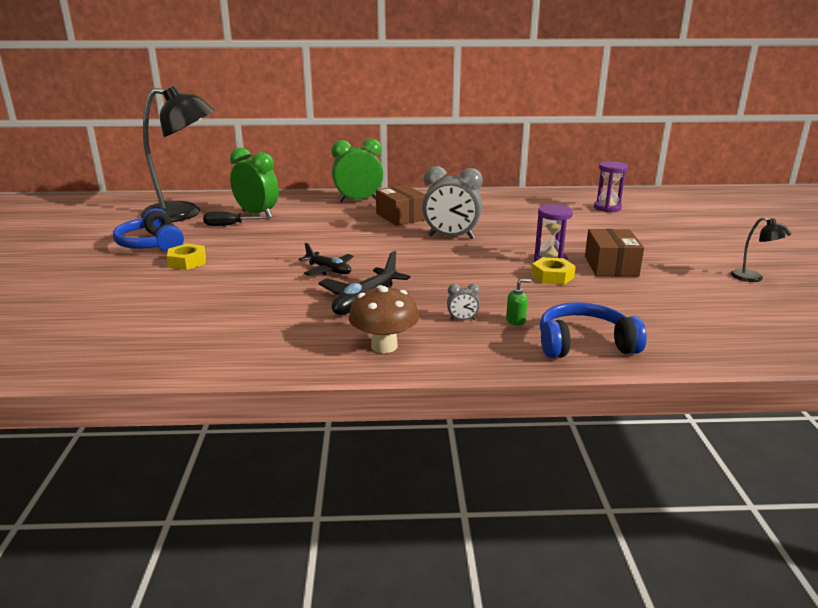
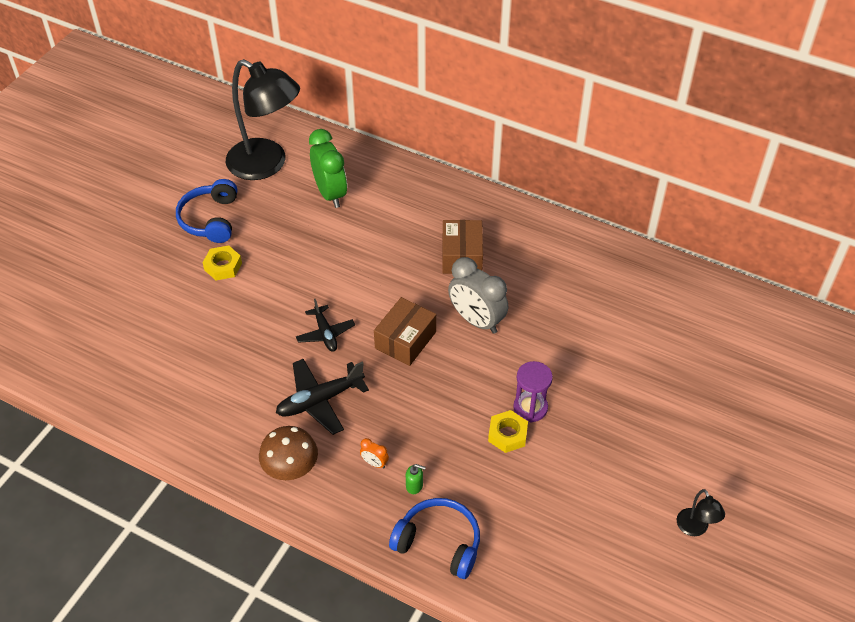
camera: 30 degrees right, 25 degrees up
black screwdriver [203,212,271,226] -> none
green clock [332,139,383,202] -> none
grey clock [447,284,480,320] -> orange clock [360,438,389,468]
brown box [585,229,644,277] -> brown box moved to [374,297,436,366]
purple hourglass [594,161,628,212] -> none

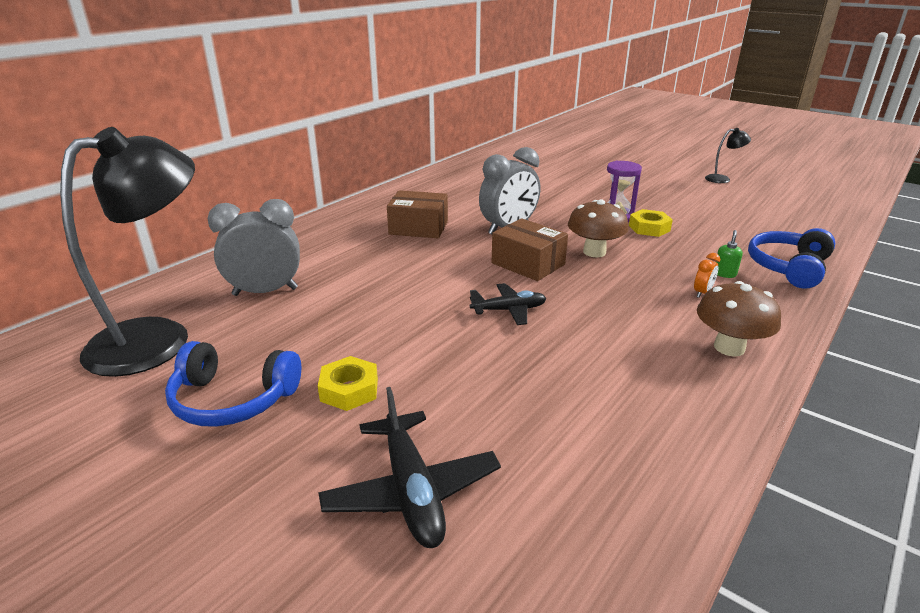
camera: 80 degrees left, 20 degrees down
black plane [276,359,369,435] -> black plane moved to [318,387,501,548]
green clock [309,129,347,208] -> grey clock [208,199,300,296]
none -> brown mushroom [568,199,629,257]

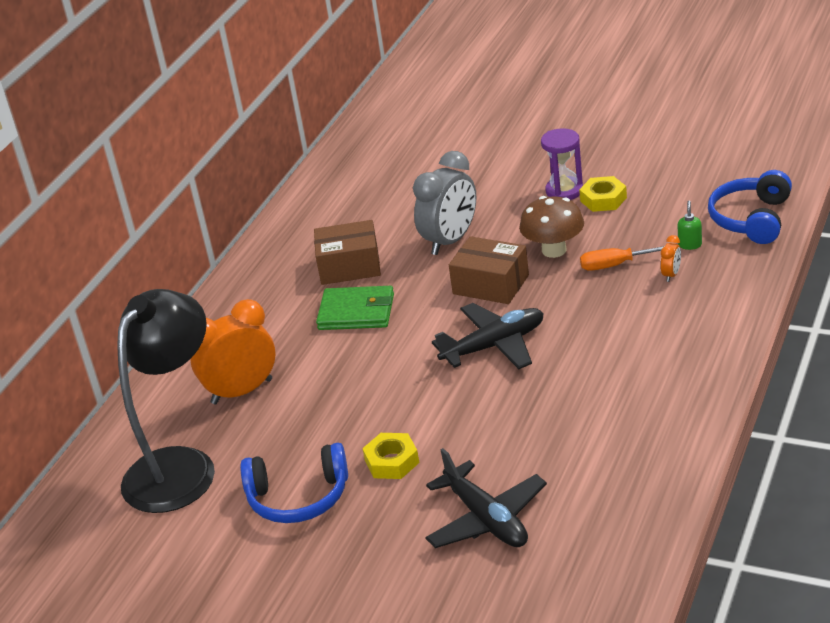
camera: 10 degrees left, 5 degrees up
grey clock [208,199,300,296] -> orange clock [191,299,275,404]
black plane [470,283,546,325] -> black plane [432,303,544,369], size x1.53
brown mushroom [697,281,781,357] -> none
black lamp [705,128,751,183] -> none
none -> green wallet [316,286,394,330]
none -> orange screwdriver [580,246,665,271]

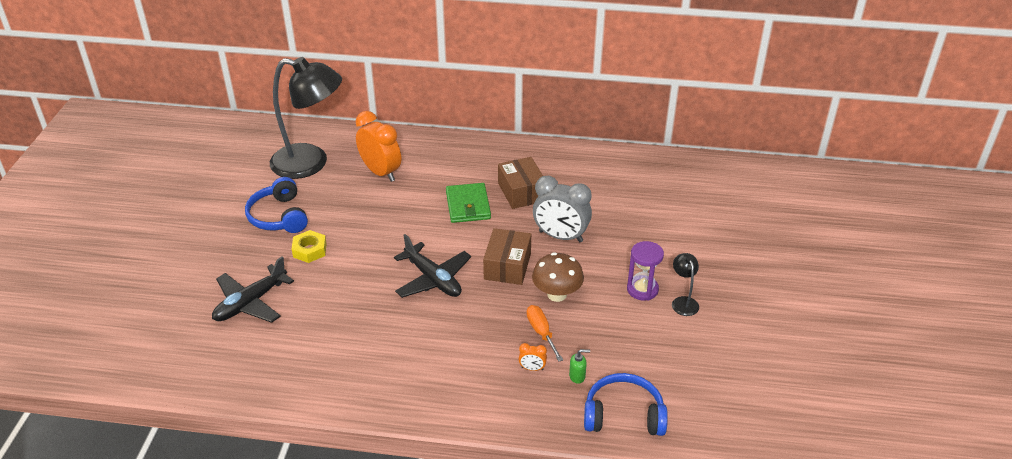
camera: 70 degrees right, 5 degrees up
yellow nut [579,176,627,212] -> none
none -> black lamp [672,253,699,316]

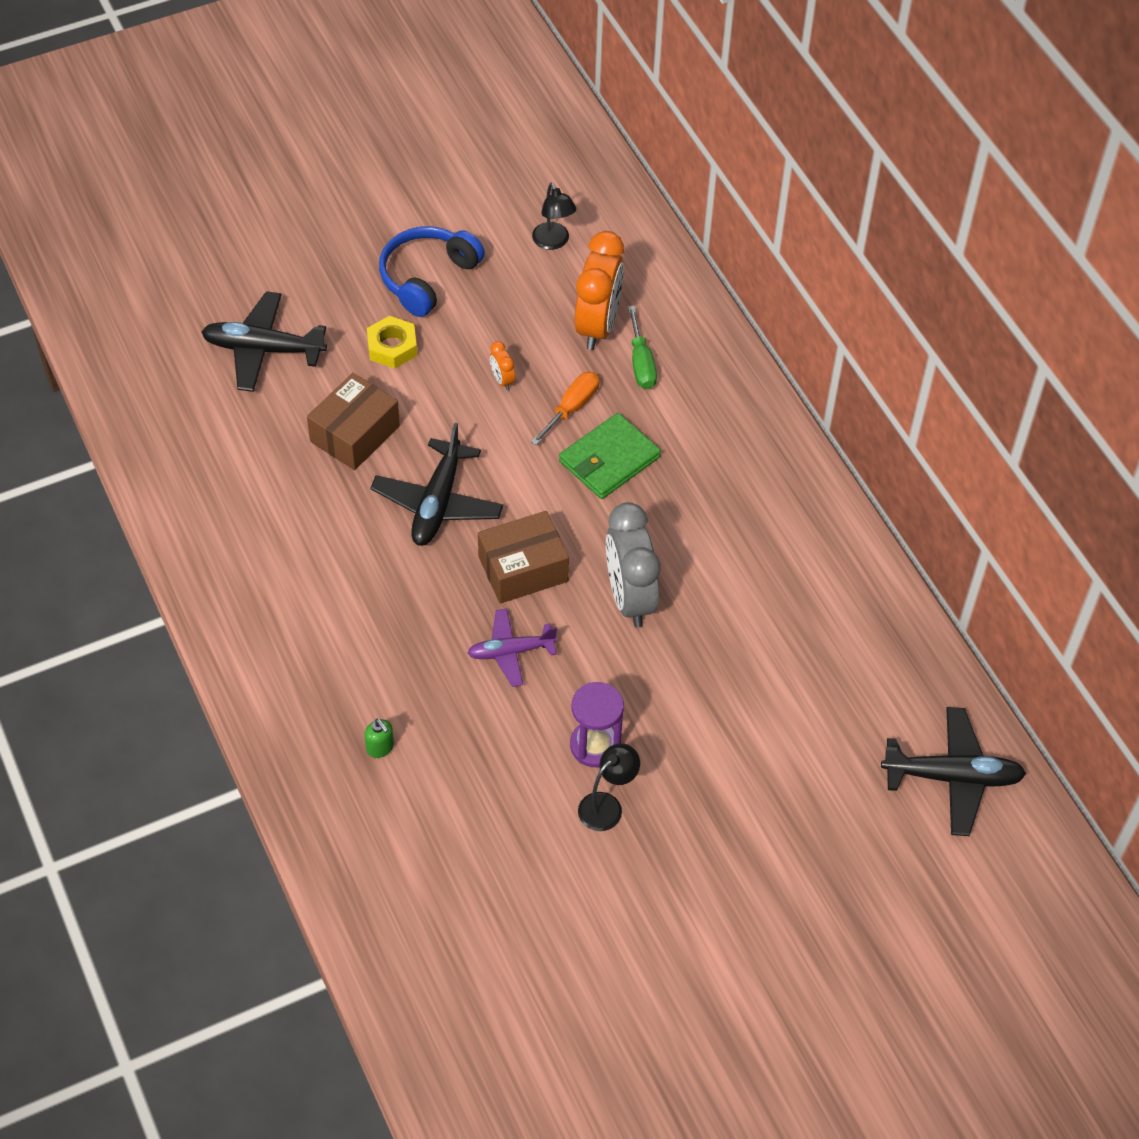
camera: 55 degrees right, 15 degrees up
black lamp [270,57,342,179] -> black lamp [532,183,576,250], size x0.41
brown box [498,157,543,209] -> brown box moved to [307,373,400,470]
orange clock [519,343,547,371] -> orange clock moved to [490,341,515,390]
orange screwdriver [527,305,563,361] -> orange screwdriver moved to [531,372,599,445]
brown mushroom [532,252,584,302] -> purple plane [468,608,557,687]
blue headphones [584,373,668,436] -> none
none -> green screwdriver [628,306,657,389]
none -> black plane [881,707,1026,836]

